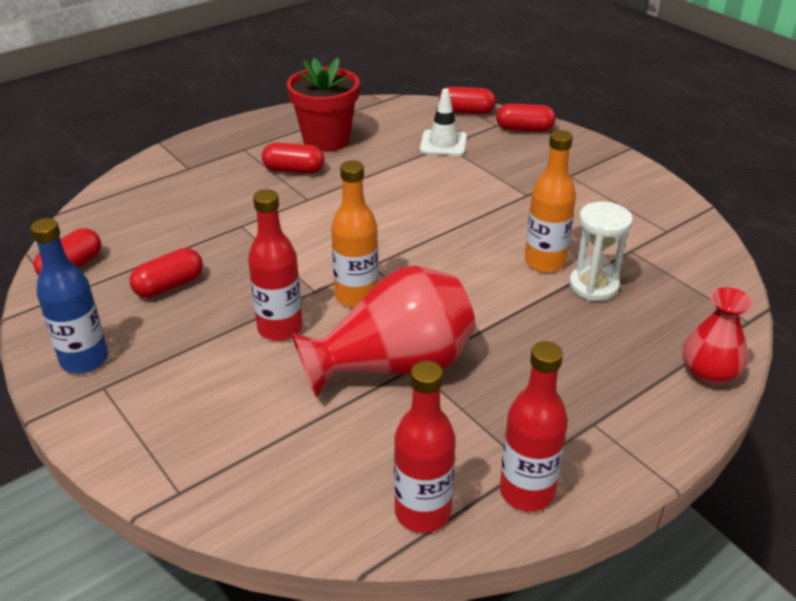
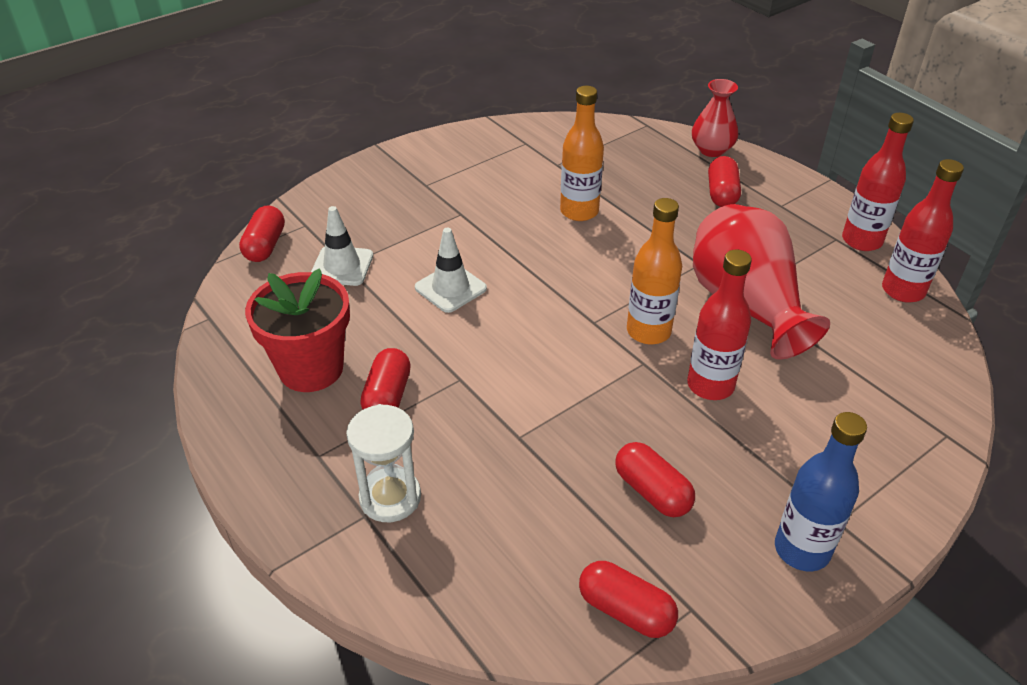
camera: 90 degrees left, 5 degrees up
red capsule [496,103,556,132] -> red capsule moved to [708,156,741,207]
white hourglass [569,202,633,301] -> white hourglass moved to [346,404,421,522]
none -> white traffic cone [415,228,487,313]

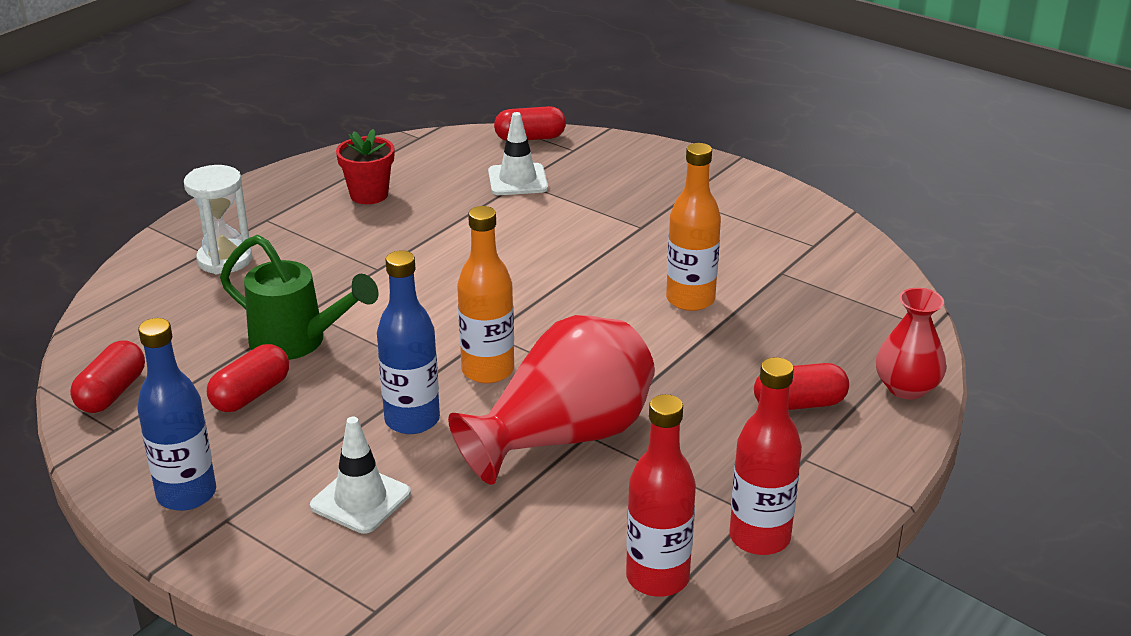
camera: 75 degrees right, 10 degrees down
red flower pot [245,268,350,392] -> red flower pot [336,129,394,204], size x0.64
red capsule [360,348,411,410] -> none
white traffic cone [415,228,487,313] -> white traffic cone moved to [310,417,411,534]
red bottle [687,249,752,400] -> blue bottle [377,250,440,434]
none -> green watering can [220,235,379,360]

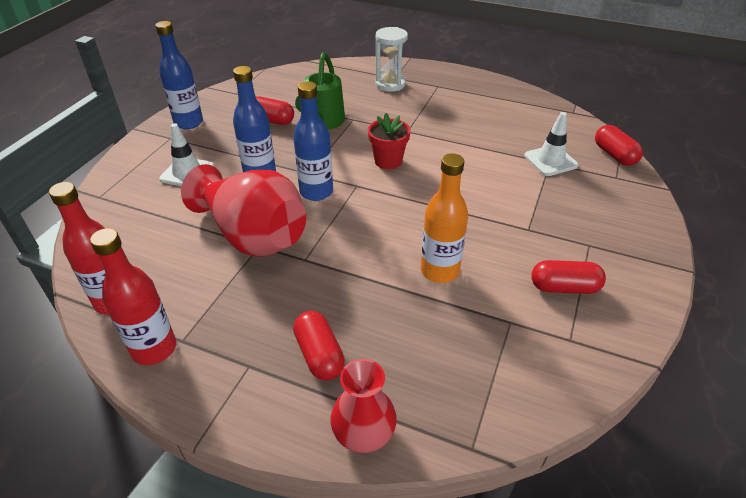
camera: 75 degrees right, 10 degrees up
red capsule [70,340,145,413] -> red capsule moved to [531,260,606,294]
red flower pot [336,129,394,204] -> red flower pot moved to [368,113,411,169]
orange bottle [457,206,514,383] -> blue bottle [293,81,333,201]

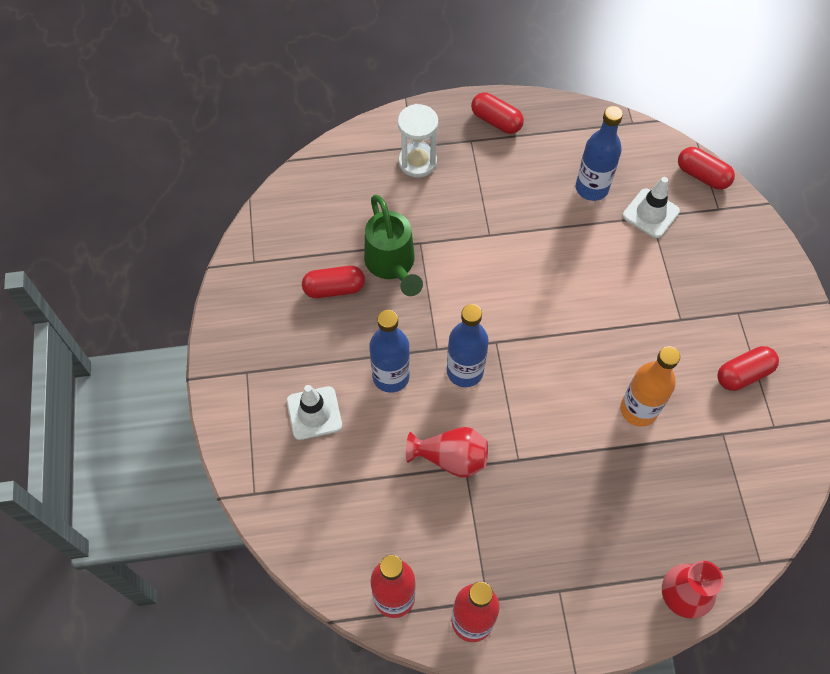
camera: 30 degrees left, 20 degrees up
blue bottle [155,21,203,129] -> blue bottle moved to [576,106,623,201]
red vase [181,164,306,257] -> red vase [406,427,488,478], size x0.57
red capsule [293,311,345,381] -> red capsule moved to [471,93,524,134]
red flower pot [368,113,411,169] -> none

